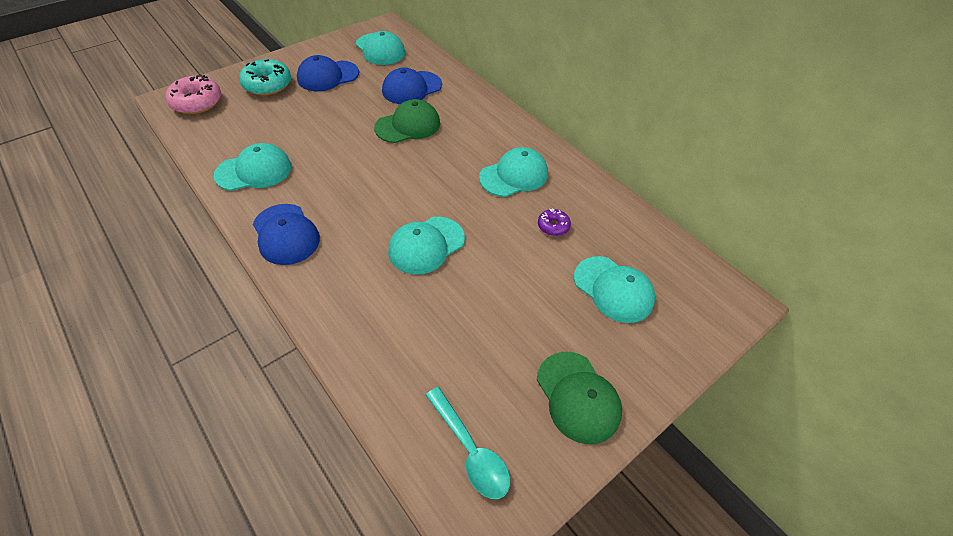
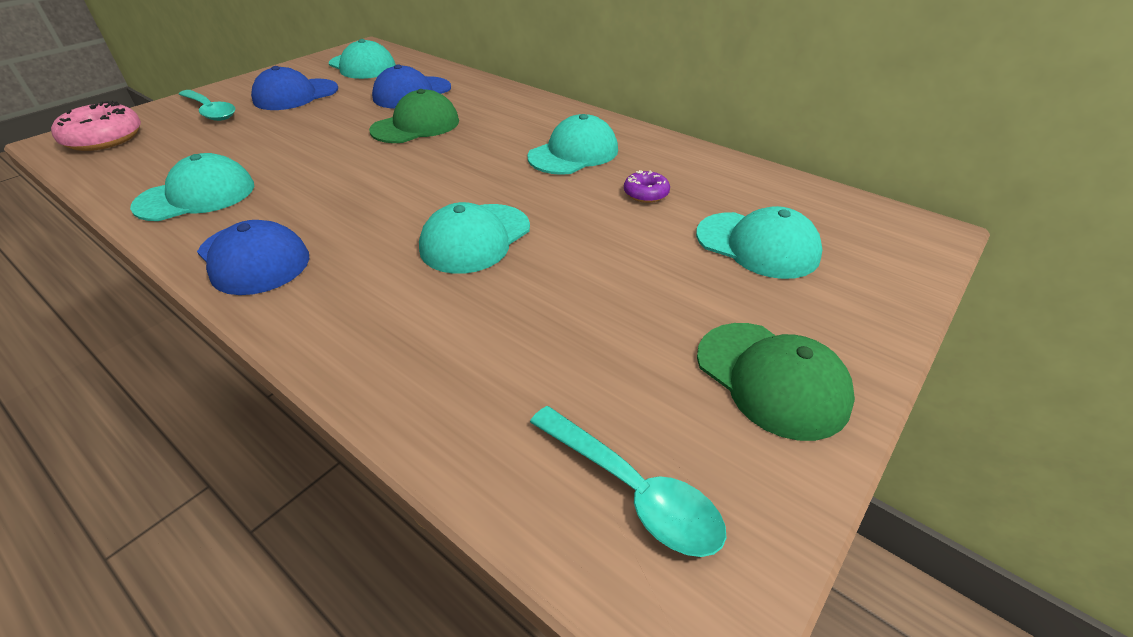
camera: 10 degrees left, 10 degrees down
turquoise donut [239,59,291,96] -> turquoise spoon [179,90,236,121]

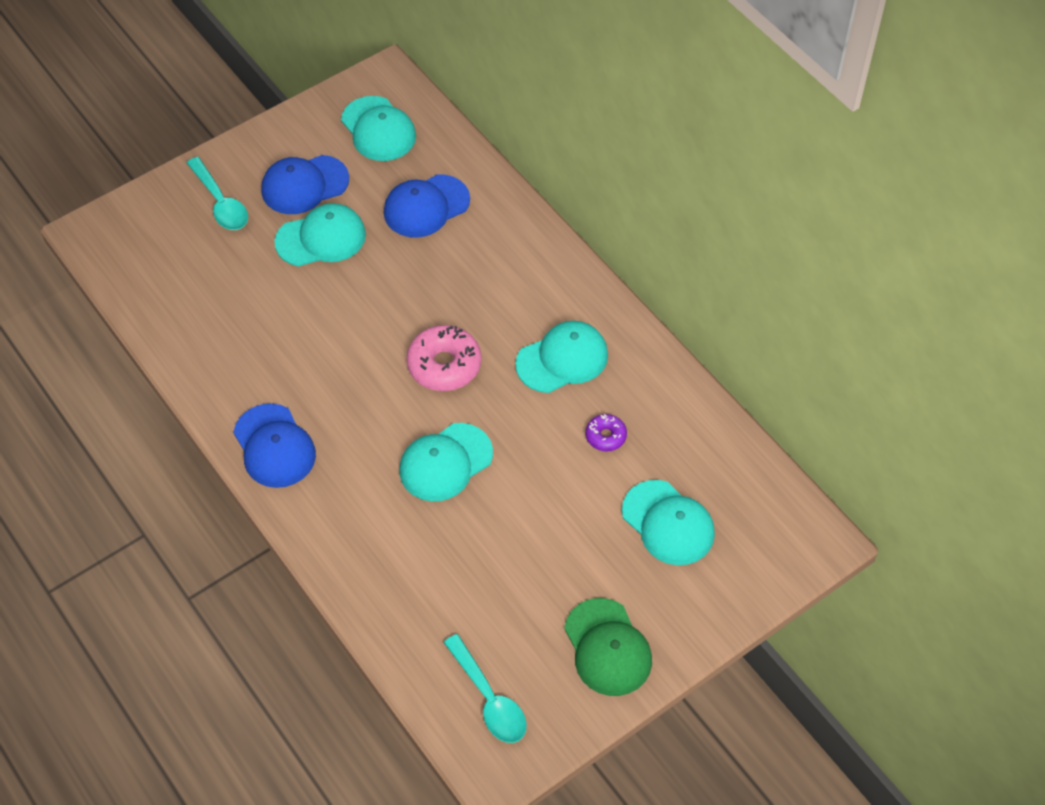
camera: 15 degrees right, 15 degrees up
pink donut [51,101,141,151] -> pink donut moved to [407,325,481,391]
turquoise cap [130,153,254,221] -> turquoise cap moved to [274,203,366,266]
green cap [369,89,459,143] -> none

